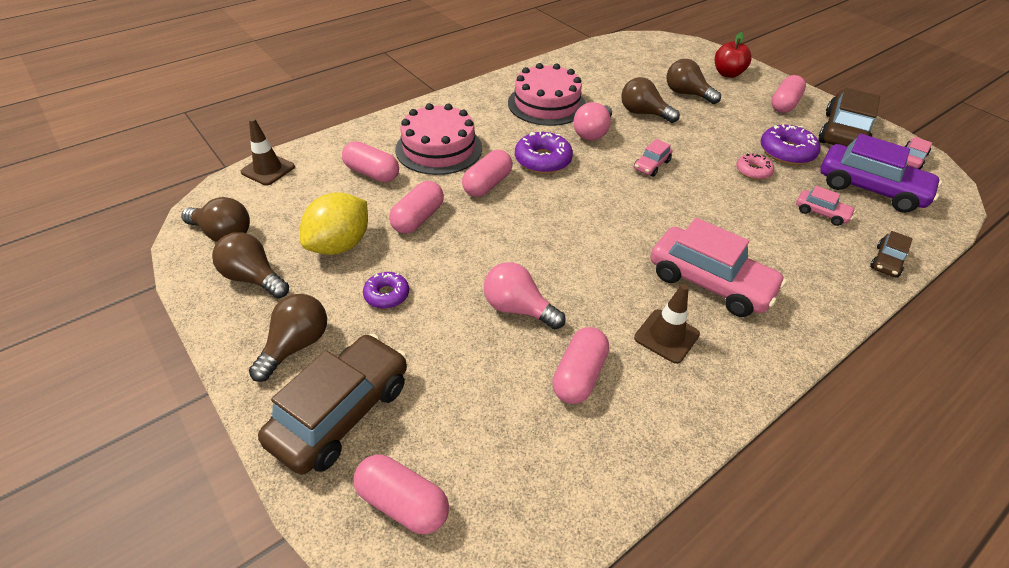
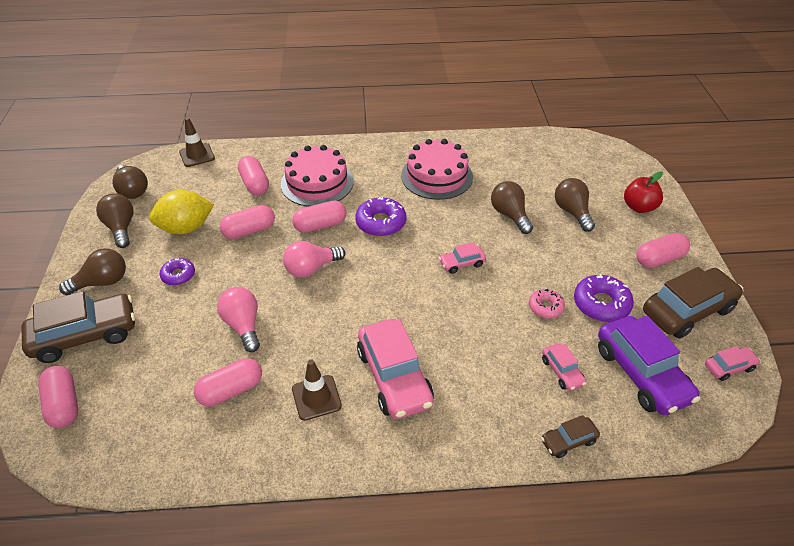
camera: 35 degrees right, 0 degrees up
pink light bulb [573,102,612,141] -> pink light bulb moved to [283,241,346,278]

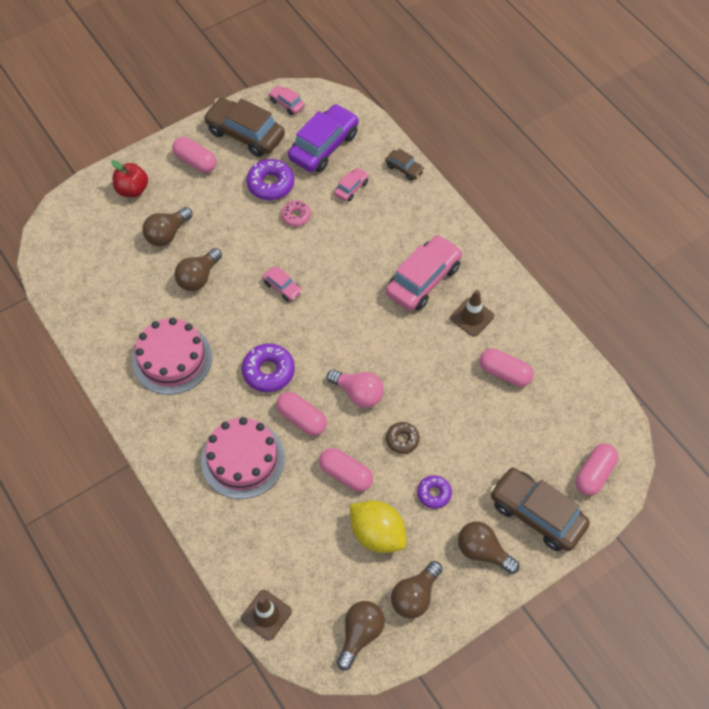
camera: 120 degrees left, 15 degrees up
pink light bulb [217,287,260,352] -> none
pink capsule [238,156,269,195] -> none
none -> brown donut [386,422,420,454]

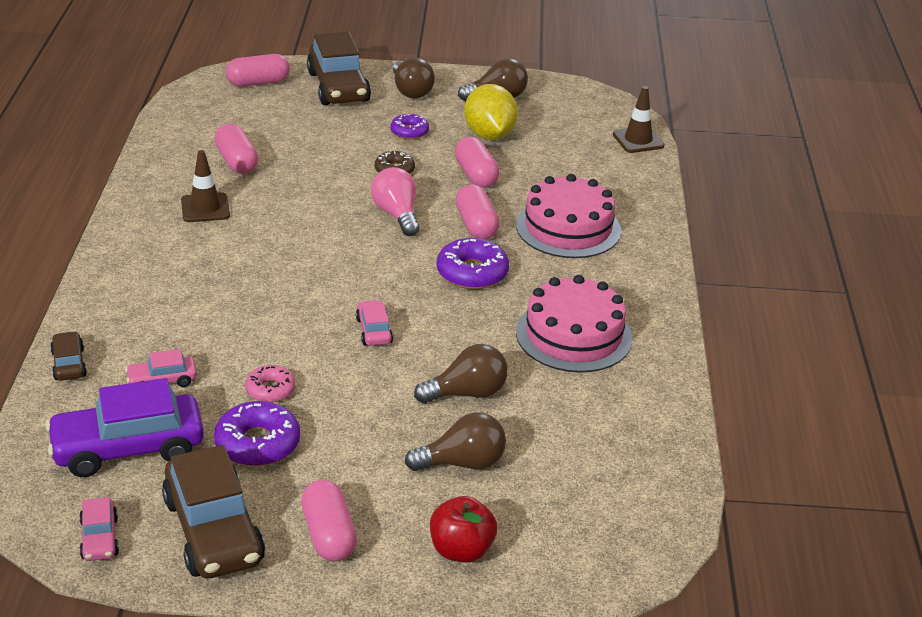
camera: 145 degrees left, 25 degrees down
brown light bulb [337,601,385,671] -> none
pink car [386,235,462,311] -> none

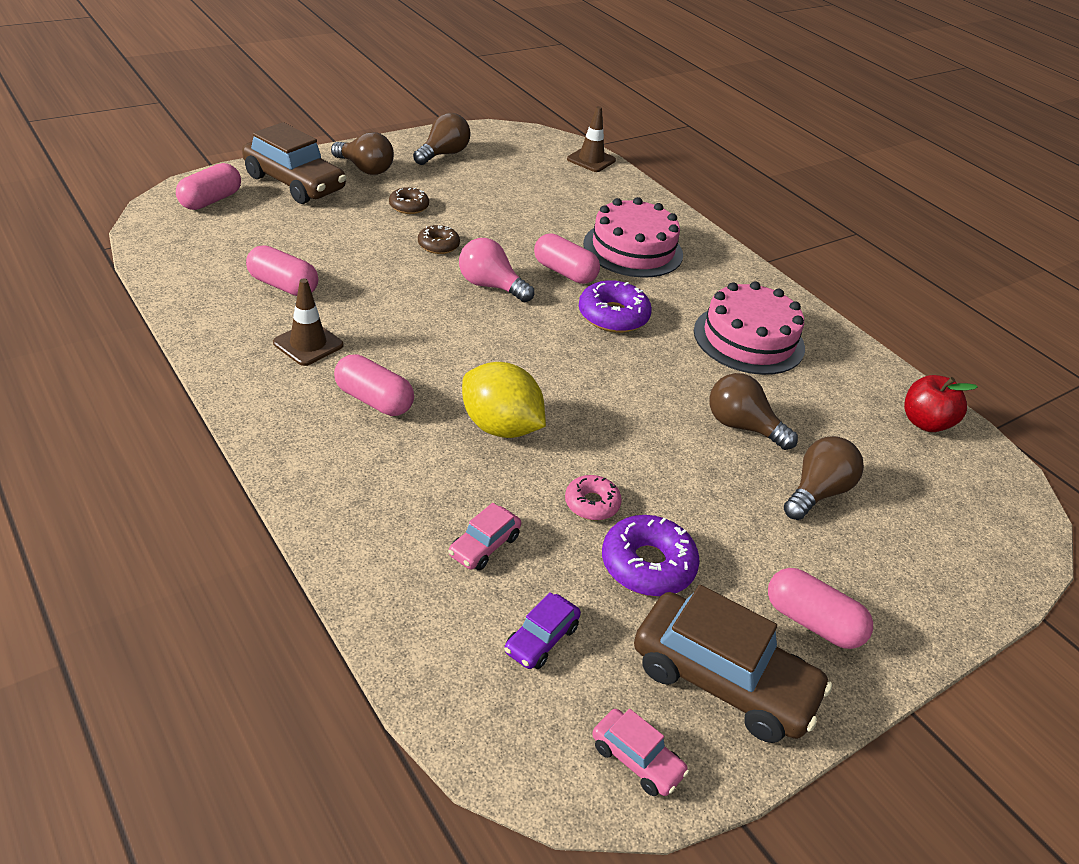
camera: 40 degrees left, 5 degrees up
purple car [45,378,204,477] -> purple car [504,592,581,669], size x0.48
brown car [50,331,87,381] -> none
pink car [356,300,393,346] -> none
purple donut [391,114,429,140] -> brown donut [389,187,429,214]
brown light bulb [414,344,508,404] -> brown light bulb turned 90 degrees counterclockwise [709,373,798,450]
red apple [430,496,497,563] -> red apple moved to [904,375,978,432]
pink capsule [455,137,500,188] -> pink capsule moved to [334,354,414,416]
yellow lemon [464,84,518,140] -> yellow lemon moved to [462,362,546,438]

